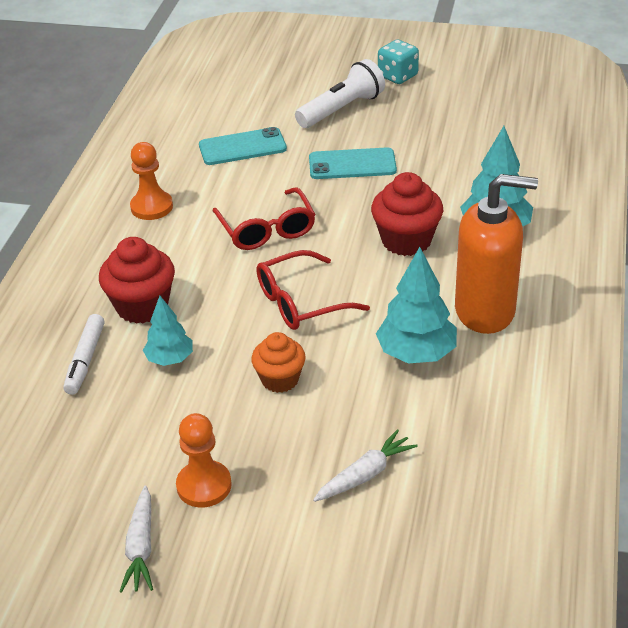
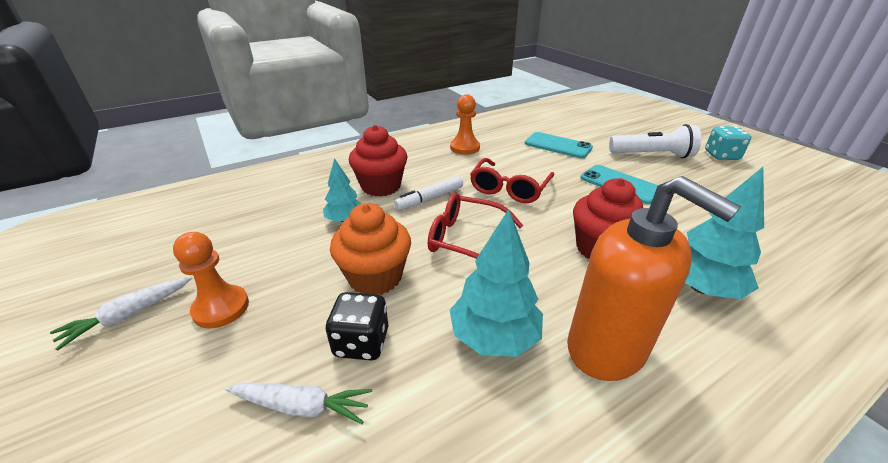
camera: 45 degrees right, 5 degrees down
white marker [63,314,105,395] -> white marker moved to [394,176,463,210]
orange cupcake [252,332,306,393] -> orange cupcake [330,203,411,295], size x1.50
none -> black dice [325,292,388,360]

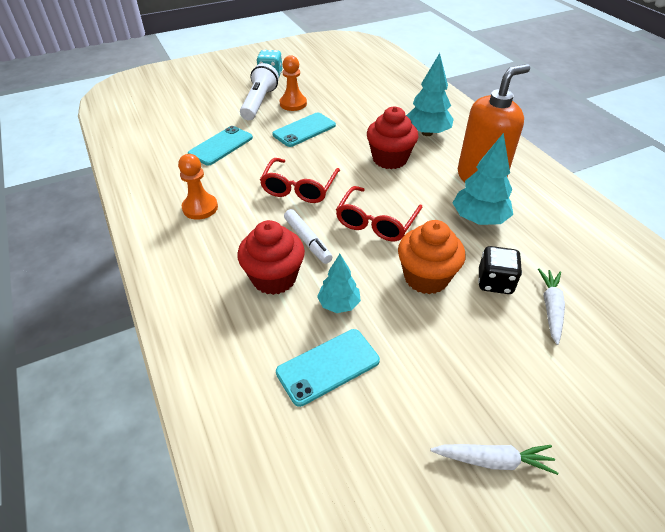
camera: 85 degrees left, 10 degrees up
white carrot [50,276,192,351] -> white carrot turned 45 degrees counterclockwise [430,444,558,475]
orange pawn [173,232,249,329] -> orange pawn moved to [280,55,307,111]
red glasses [470,158,554,203] -> red glasses turned 75 degrees clockwise [260,158,340,203]
none -> turquoise phone [276,329,380,407]

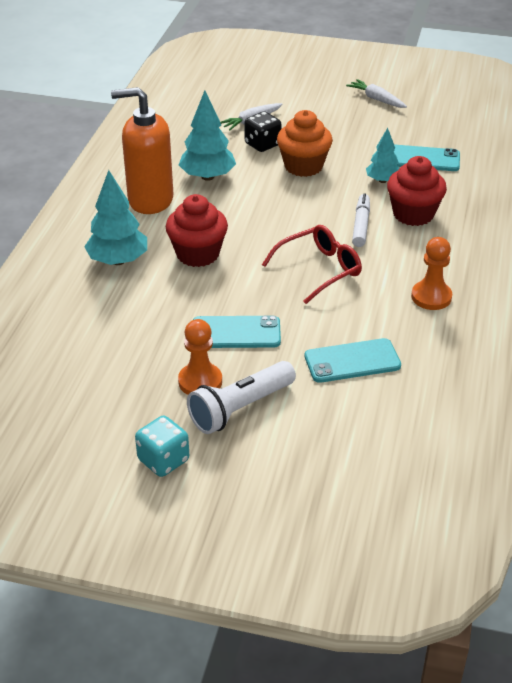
camera: 140 degrees left, 5 degrees down
red glasses [336,186,422,241] -> none

